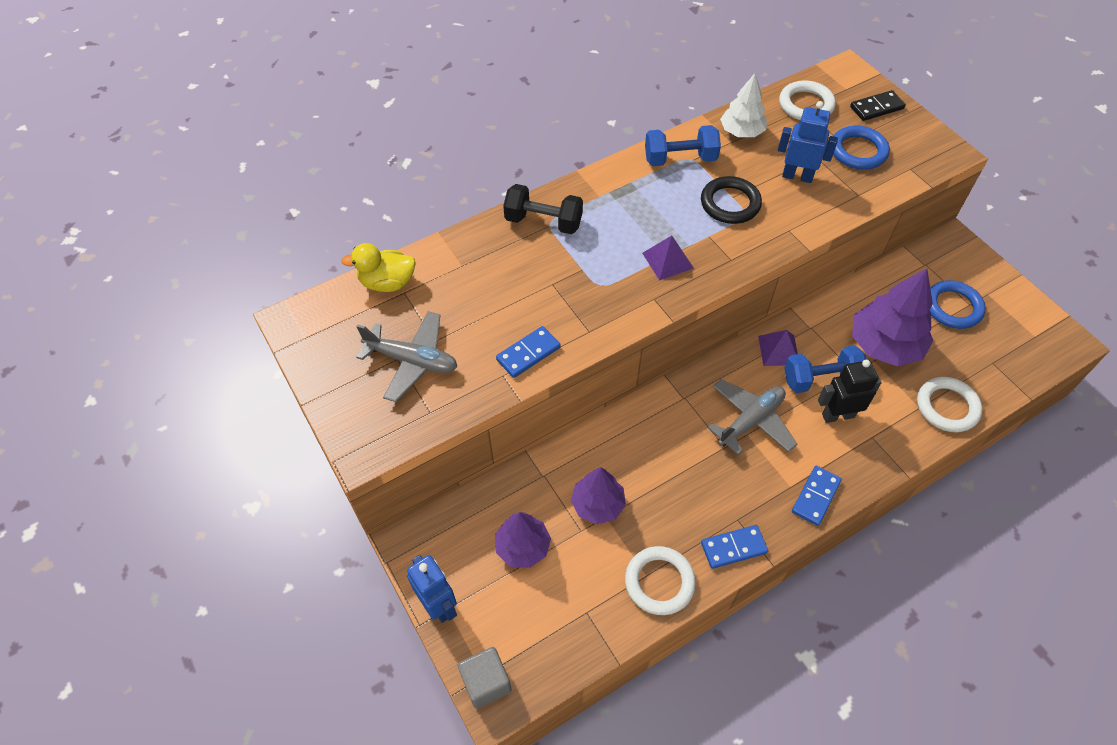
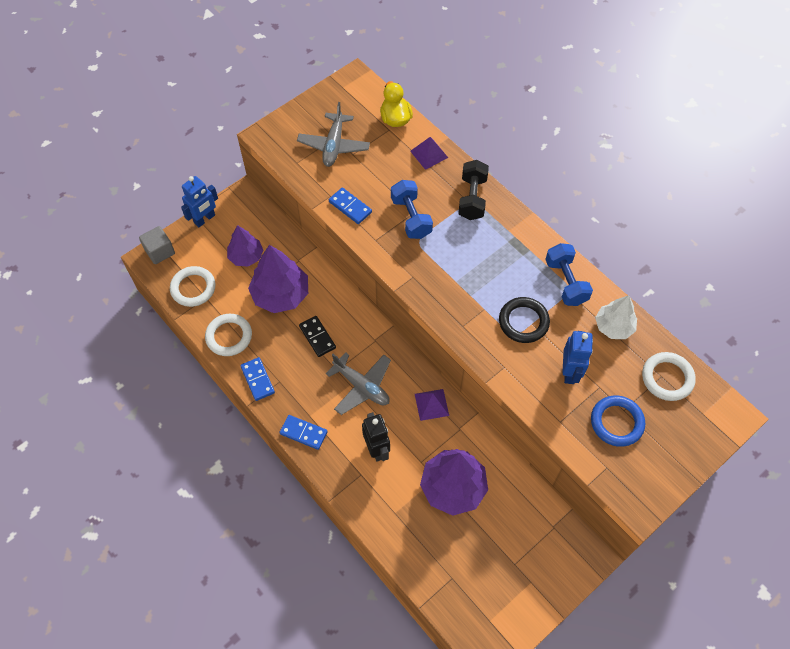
camera: 80 degrees right, 5 degrees up
purple tree [571,467,626,524] -> purple tree [248,245,308,313], size x1.61
purple pyramid [642,236,694,280] -> purple pyramid moved to [410,137,448,170]
blue dumbbell [784,345,867,393] -> blue dumbbell moved to [391,180,433,239]
black domino [850,90,906,121] -> black domino moved to [299,316,336,357]
white ring [917,377,982,432] -> white ring moved to [170,266,215,307]
blue ring [930,280,986,329] -> none

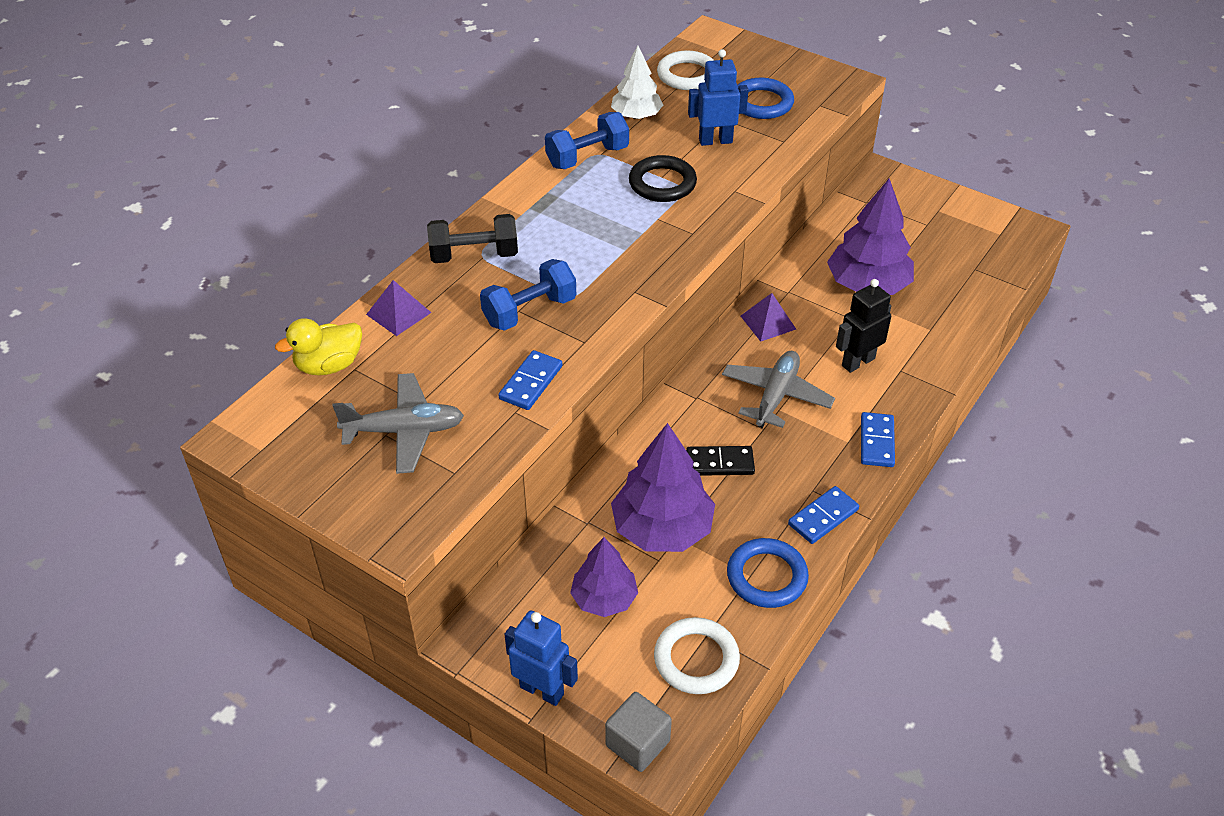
camera: 105 degrees left, 15 degrees down
white ring [205,314,252,356] -> blue ring [727,538,809,608]
black domino [299,316,336,357] -> black domino turned 45 degrees clockwise [686,446,755,476]

